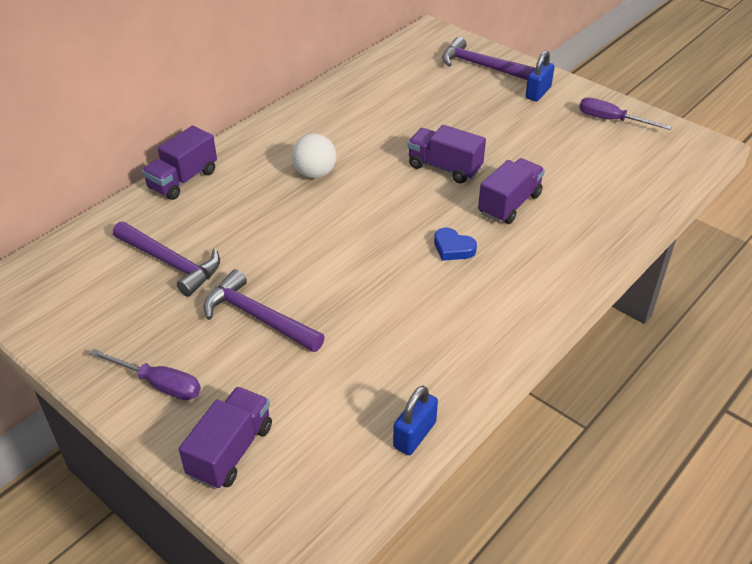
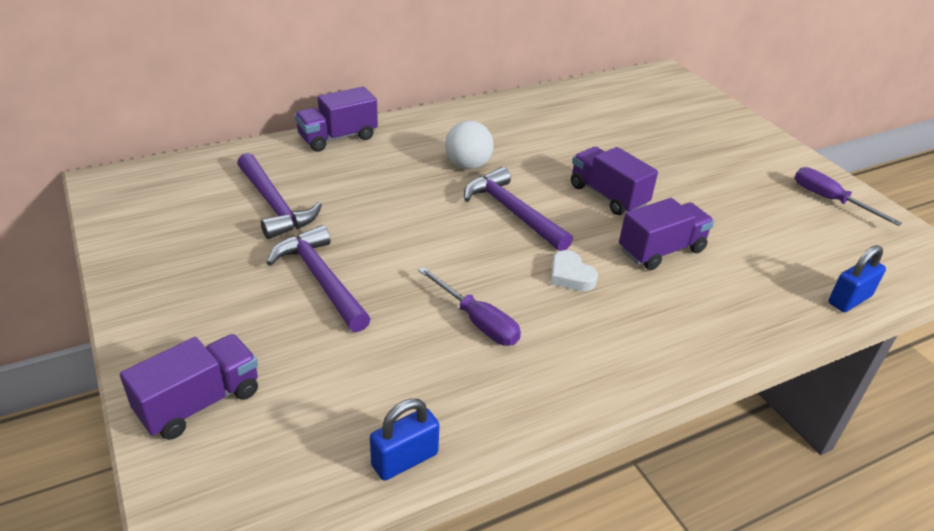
camera: 20 degrees right, 5 degrees down
purple screwdriver [89,349,201,400] -> purple screwdriver moved to [418,267,521,346]
blue heart [434,228,477,261] -> white heart [551,250,598,291]
purple hammer [442,37,535,80] -> purple hammer moved to [464,167,573,251]
blue padlock [525,50,555,101] -> blue padlock moved to [828,245,886,312]

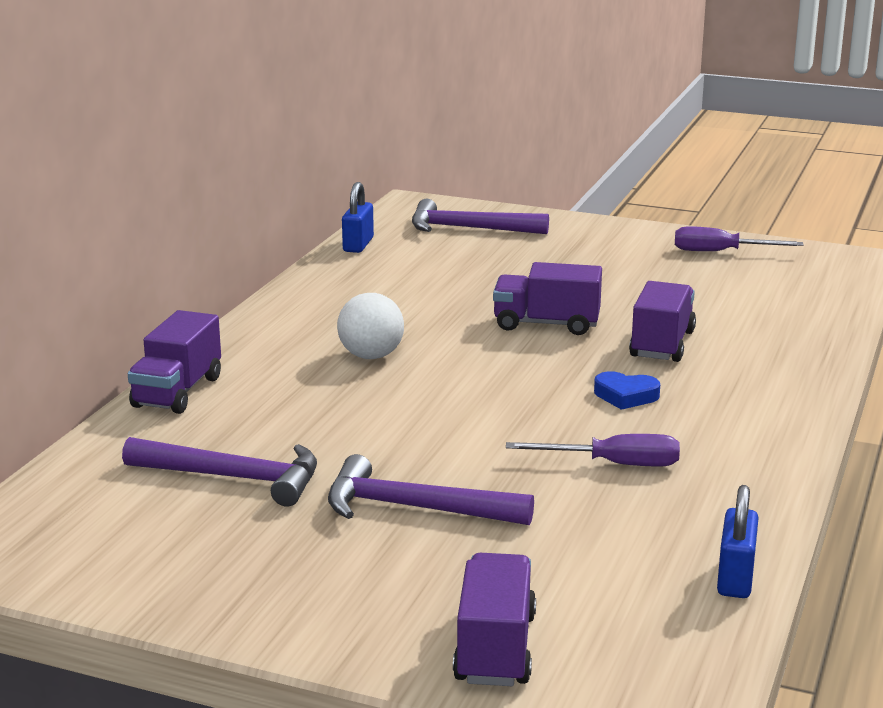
camera: 40 degrees left, 15 degrees down
purple hammer [464,167,573,251] -> purple hammer moved to [412,199,549,234]
white heart [551,250,598,291] -> blue heart [594,371,660,410]
blue padlock [828,245,886,312] -> blue padlock moved to [342,182,374,253]

